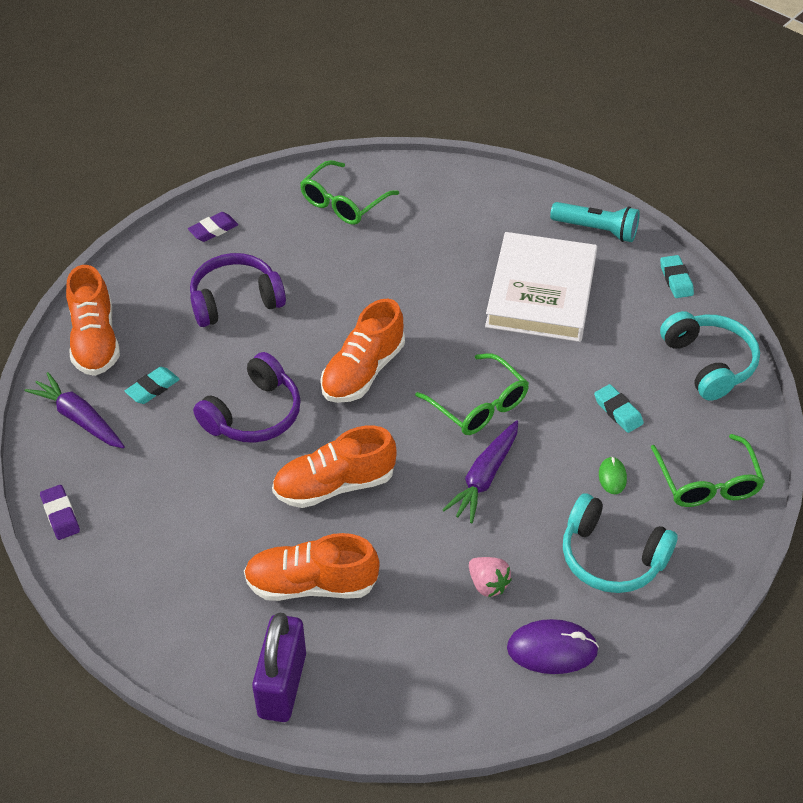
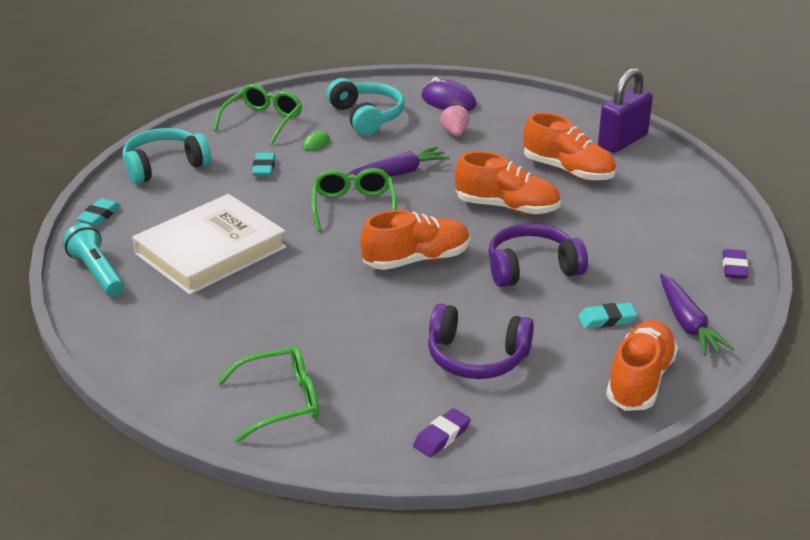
camera: 145 degrees left, 15 degrees down
purple eraser [188,212,238,242] -> purple eraser turned 45 degrees counterclockwise [413,408,471,457]
turquoise headphones [660,311,760,401] -> turquoise headphones turned 45 degrees clockwise [123,128,211,184]

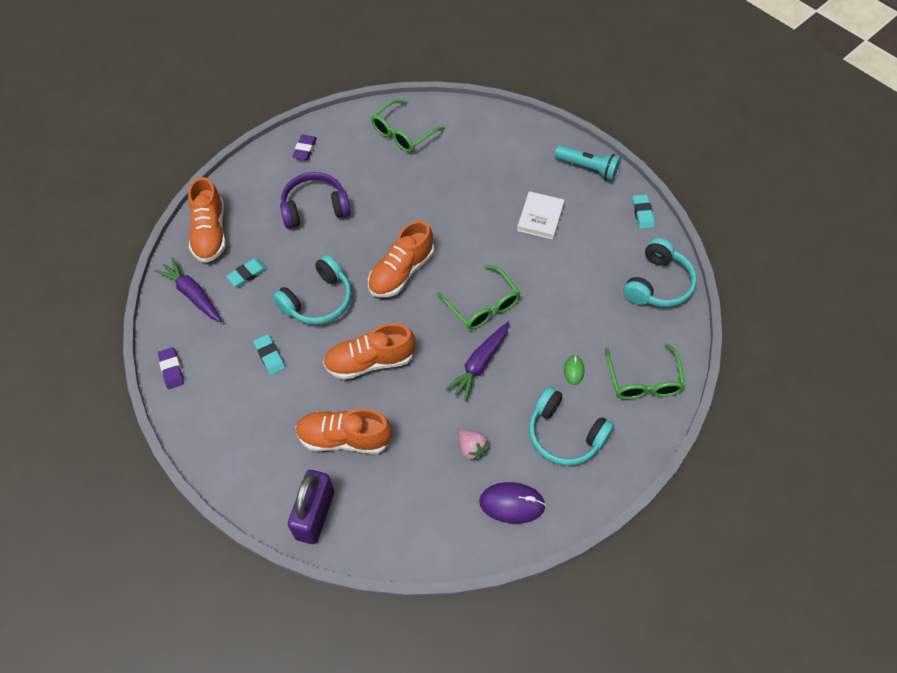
camera: 150 degrees right, 25 degrees up
white book [132,194,286,295] -> white book [517,191,565,239], size x0.53
turquoise eraser [252,153,275,176] -> turquoise eraser moved to [253,334,285,375]
purple headphones [488,223,588,287] -> turquoise headphones [273,255,352,325]

